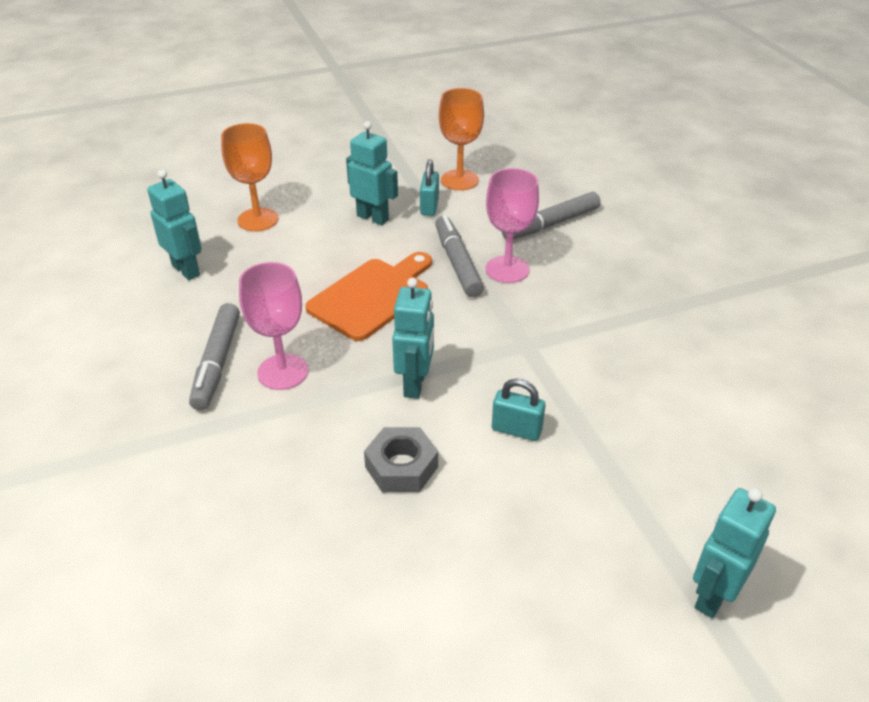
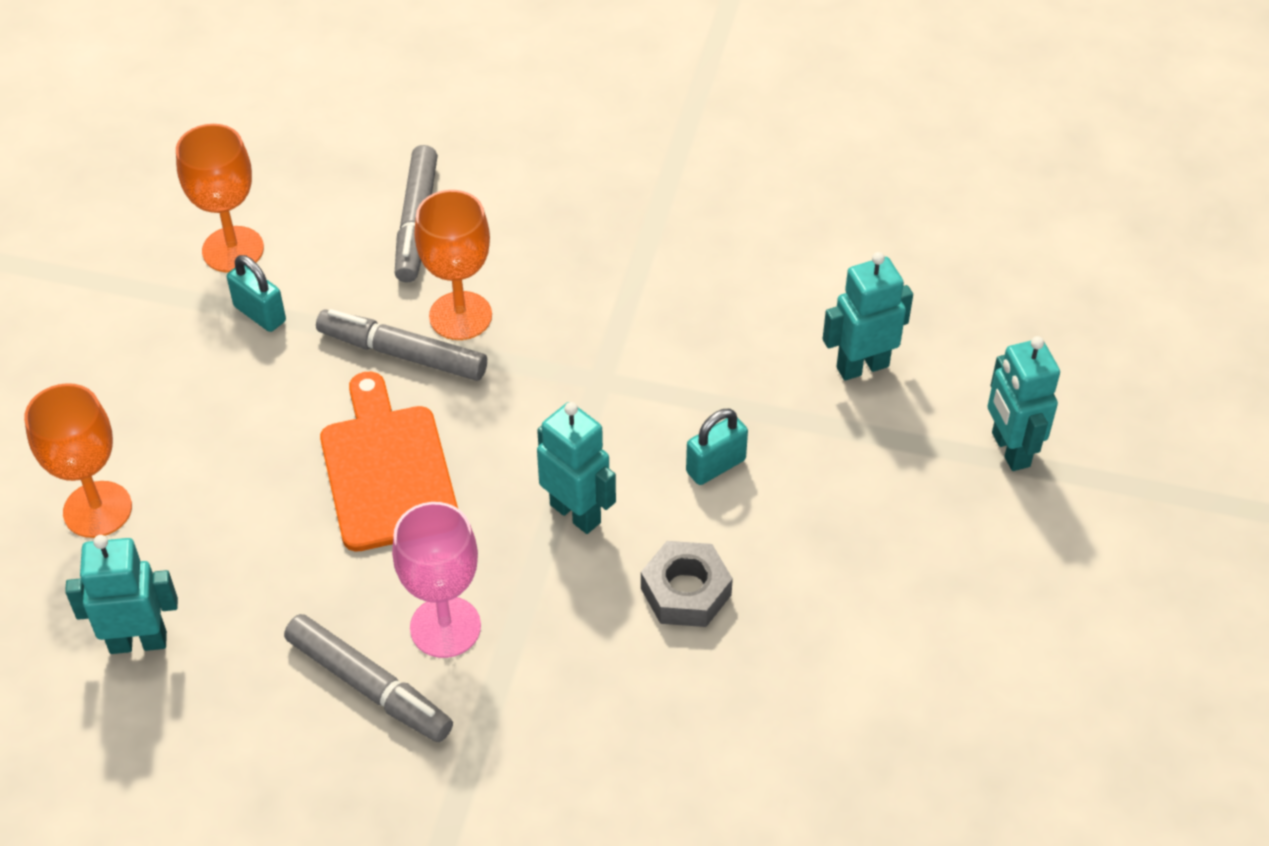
camera: 55 degrees left, 10 degrees up
turquoise robot [346,121,398,225] -> turquoise robot moved to [823,252,913,381]
pink goblet [486,168,539,283] -> orange goblet [414,190,492,340]

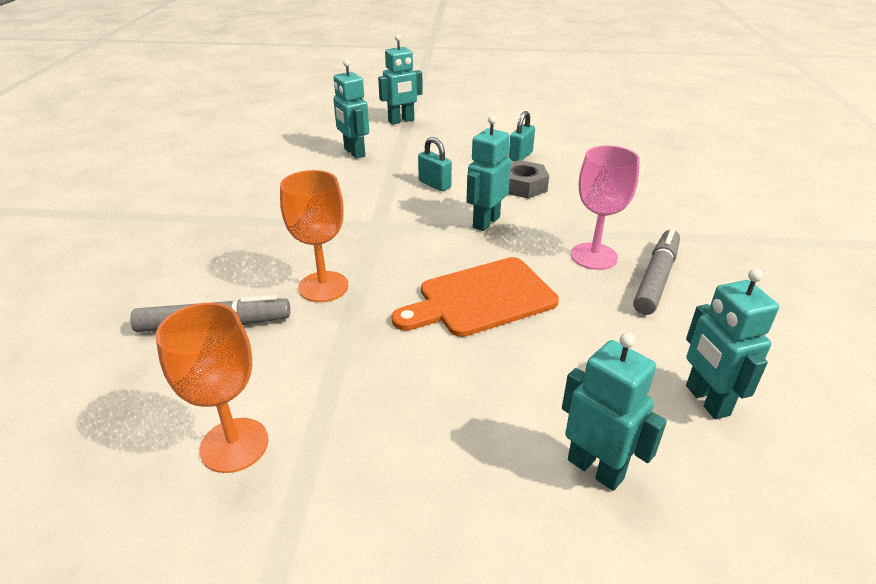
camera: 100 degrees left, 15 degrees down
orange goblet [24,383,132,538] -> turquoise robot [562,332,667,491]
turquoise padlock [227,255,286,332] -> turquoise padlock moved to [509,111,535,161]
grey marker [316,309,487,381] -> none

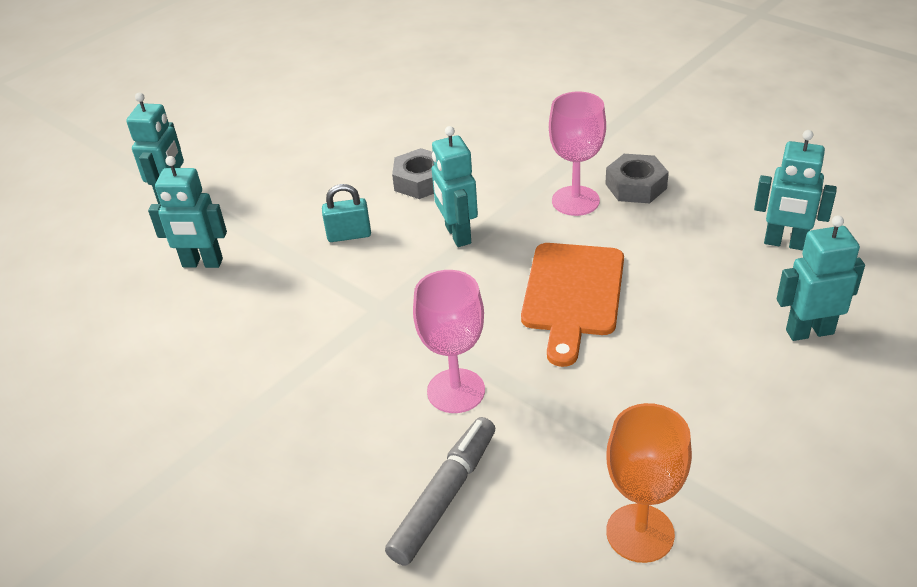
camera: 50 degrees left, 5 degrees up
orange goblet [280,170,348,302] -> pink goblet [413,270,485,413]
turquoise padlock [509,111,535,161] -> none
grey marker [633,228,680,315] -> grey nut [605,154,669,203]

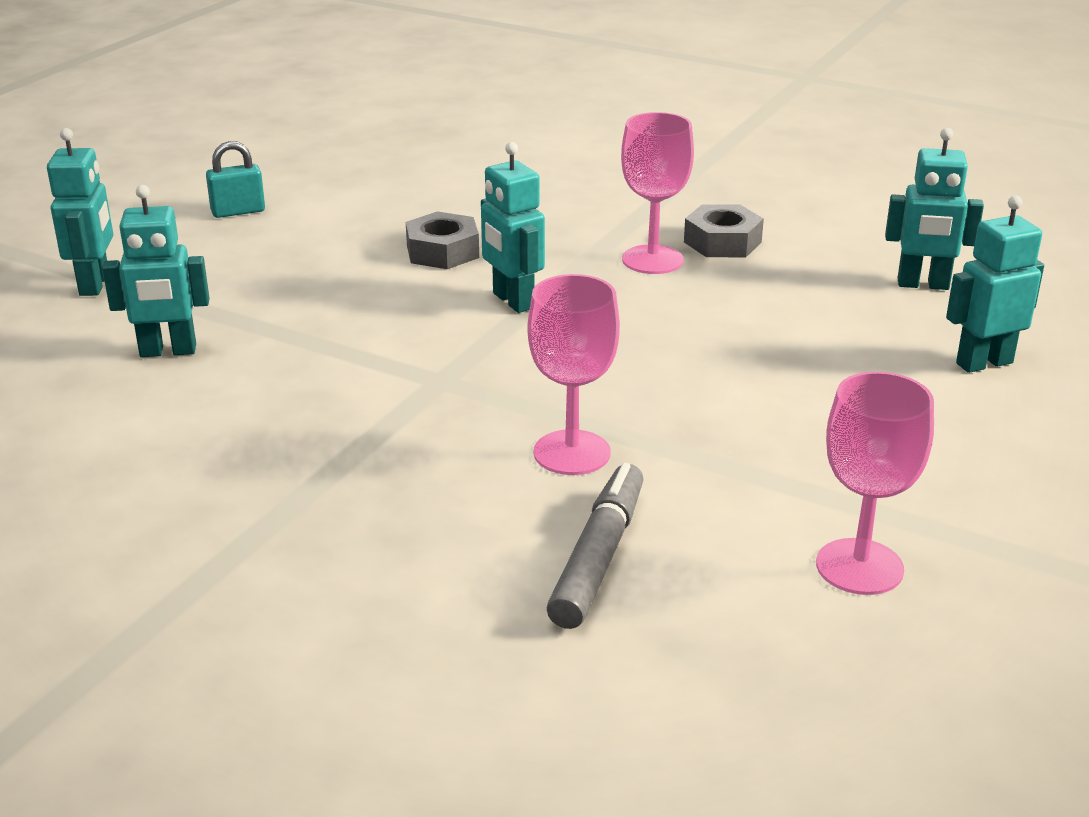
camera: 15 degrees left, 10 degrees down
turquoise padlock [322,184,371,242] -> turquoise padlock moved to [206,141,265,218]
orange cutting board [521,243,624,367] -> none
orange goblet [606,403,692,563] -> pink goblet [816,371,934,595]

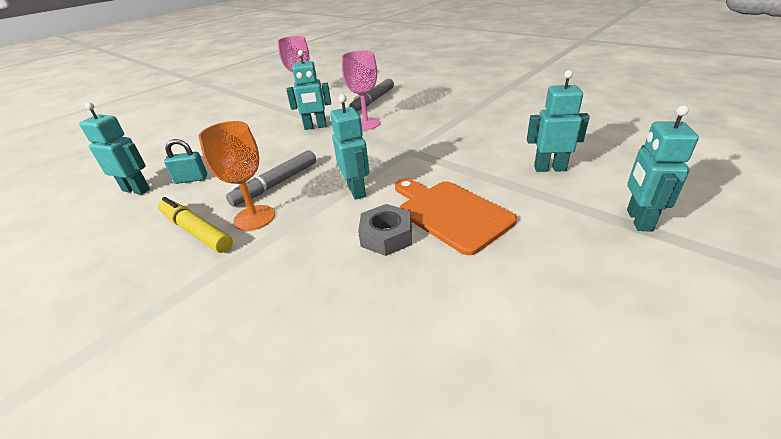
camera: 165 degrees left, 5 degrees up
turquoise padlock [206,141,265,218] -> turquoise padlock moved to [164,139,207,184]
pink goblet [621,112,694,274] -> orange goblet [199,121,275,231]
grey nut [684,204,764,257] -> yellow marker [158,197,233,253]
turquoise robot [946,195,1044,373] -> turquoise robot moved to [286,50,331,130]
none -> grey marker [226,150,316,207]
none -> orange cutting board [395,178,517,255]

